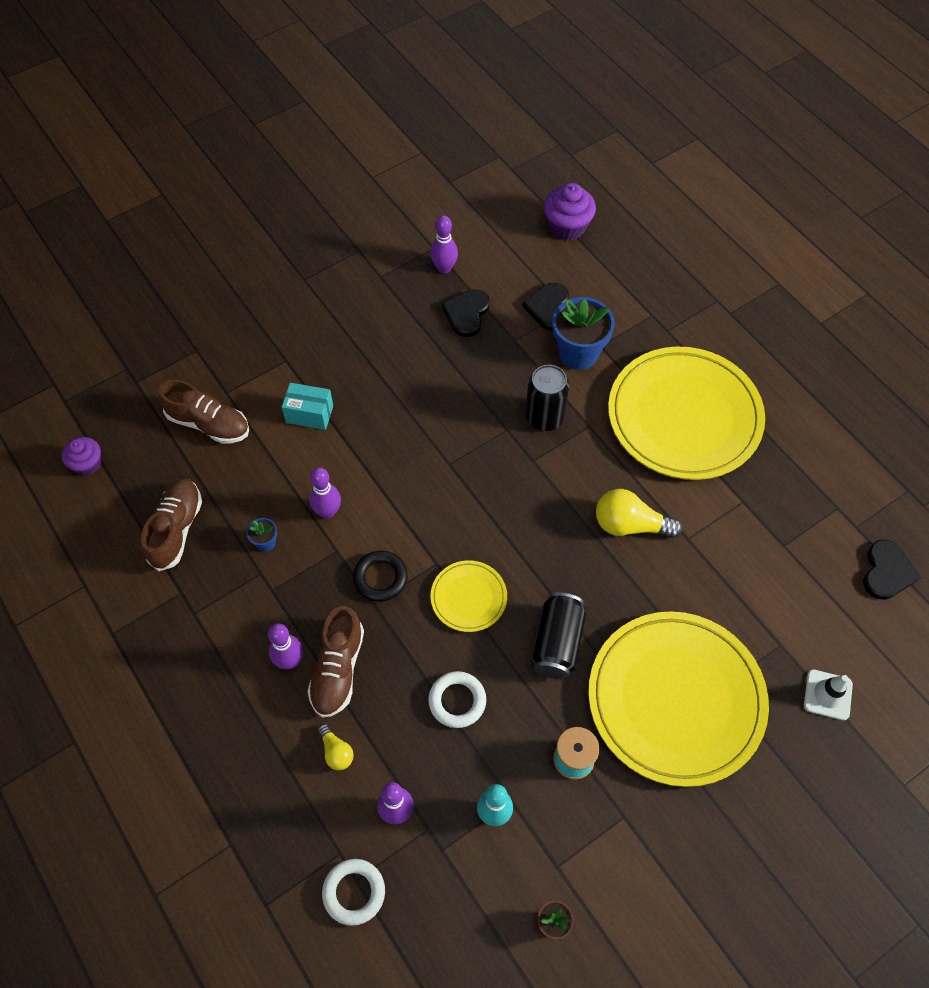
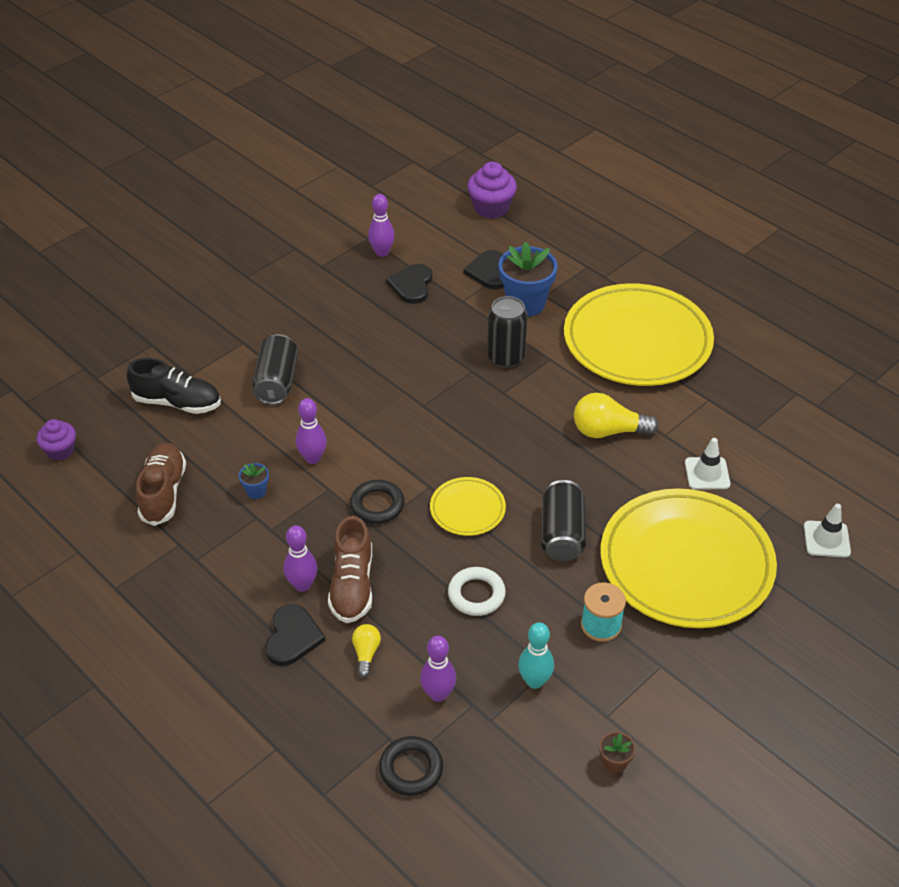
camera: 10 degrees left, 15 degrees down
brown shoe [158,380,249,444] -> black shoe [127,358,221,414]
turquoise box [282,383,333,430] -> black can [252,334,298,405]
yellow light bulb [318,724,354,770] -> yellow light bulb turned 135 degrees counterclockwise [352,624,381,678]
white ring [322,859,385,926] -> black ring [379,736,443,796]
black heart [863,539,921,600] -> black heart moved to [265,604,326,666]
none -> white traffic cone [685,438,730,490]

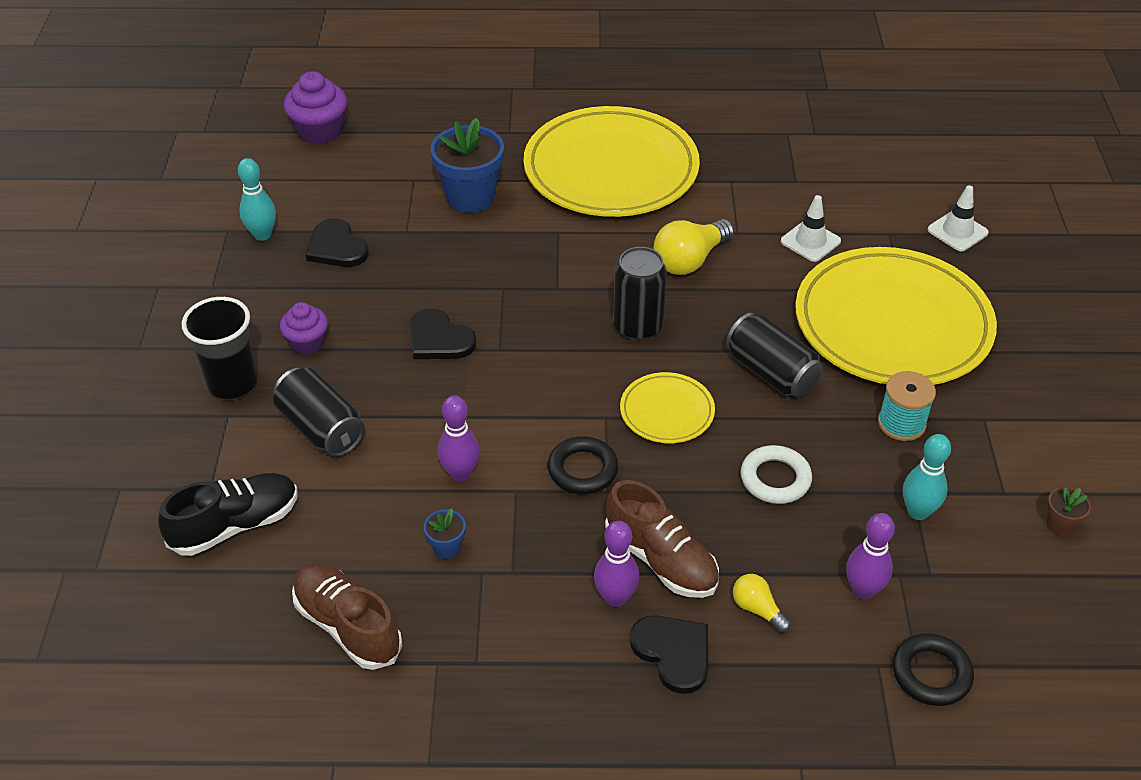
camera: 45 degrees left, 0 degrees up
purple cupcake [36,419,76,461] -> purple cupcake moved to [280,302,328,355]
purple bowling pin [368,194,395,257] -> turquoise bowling pin [238,158,276,241]
black heart [464,250,504,289] -> black heart moved to [410,308,477,359]
black can [487,296,528,368] -> black can moved to [613,247,667,341]
none -> black cup [181,297,257,400]

